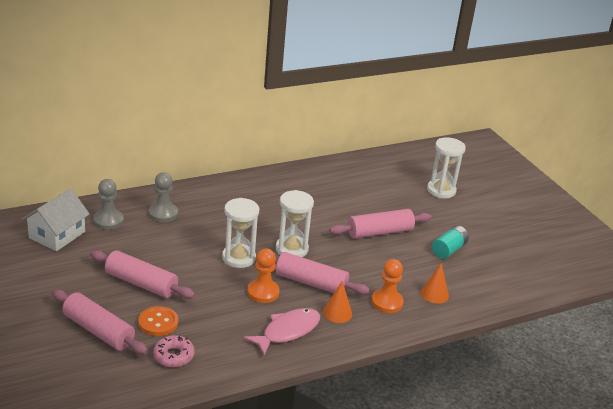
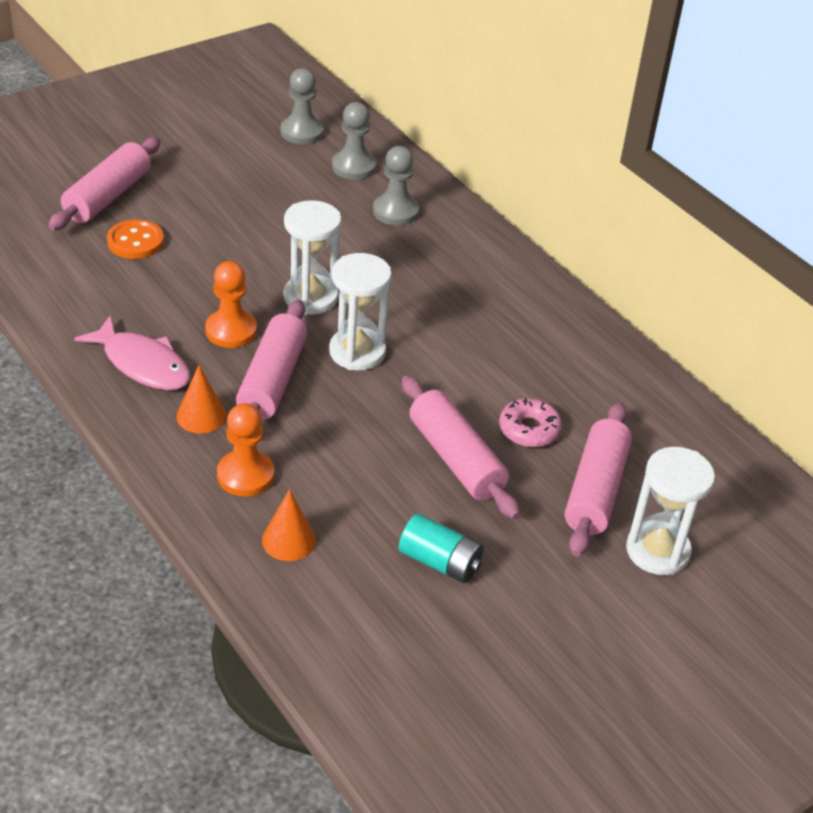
camera: 80 degrees right, 10 degrees up
white house [22,188,90,251] -> grey pawn [280,68,324,145]
pink rolling pin [90,250,195,299] -> pink rolling pin moved to [565,402,632,557]
pink donut [153,335,195,367] -> pink donut moved to [499,398,562,447]

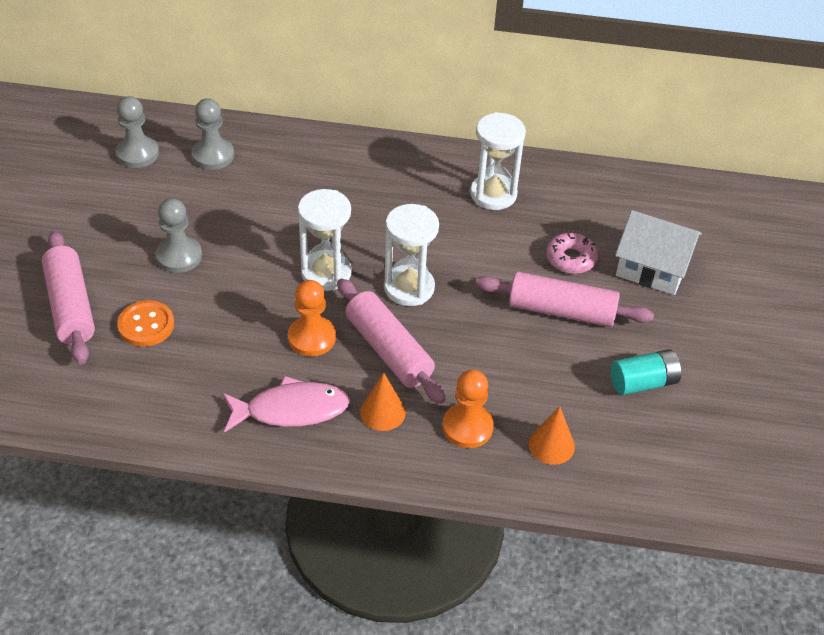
camera: 45 degrees left, 5 degrees up
grey pawn [373,146,419,226] -> grey pawn moved to [156,198,202,273]
pink rolling pin [565,402,632,557] -> white house [615,210,702,295]
white hourglass [626,447,715,575] -> white hourglass moved to [470,112,526,210]

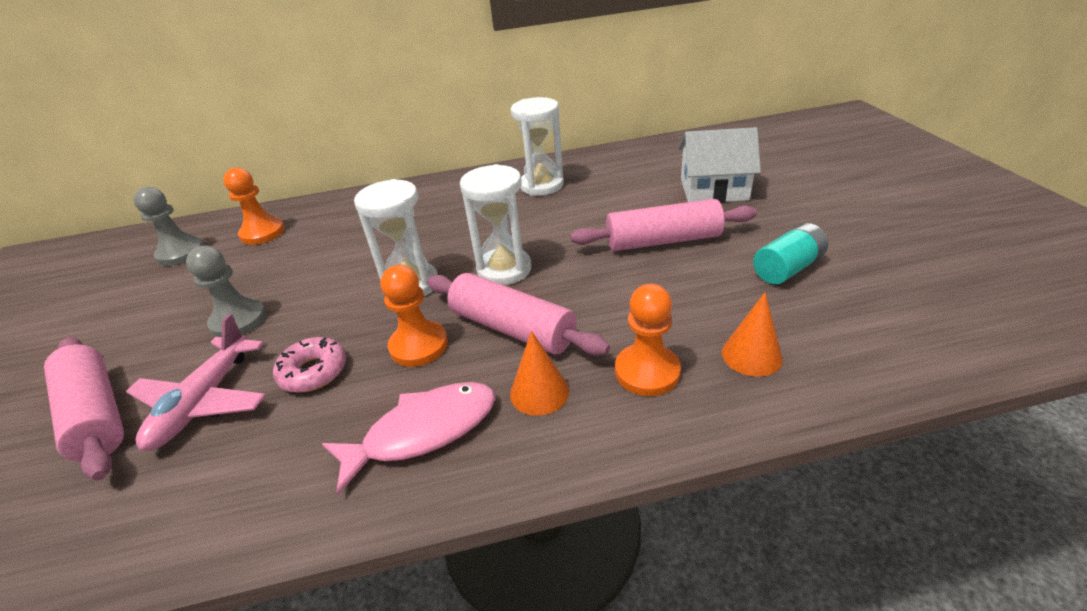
camera: 15 degrees left, 10 degrees down
orange button [117,300,174,347] -> pink plane [126,314,266,451]
grey pawn [192,98,234,170] -> orange pawn [223,168,285,245]
pink donut [546,233,598,274] -> pink donut moved to [273,337,346,393]

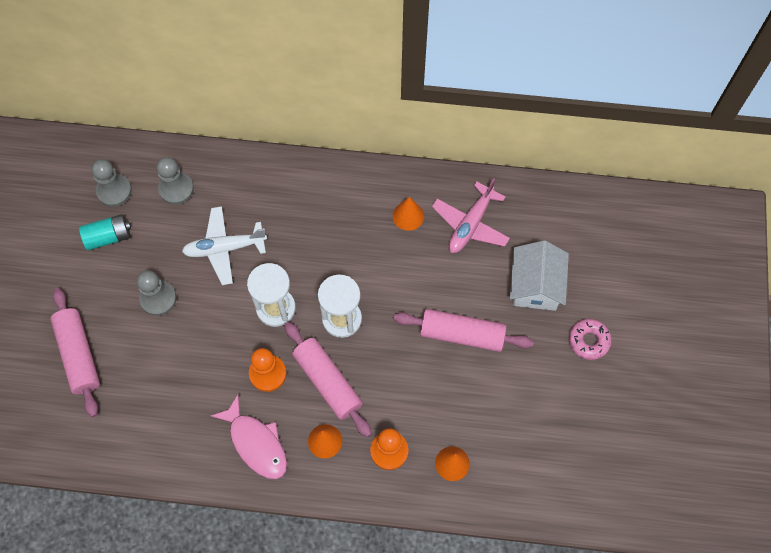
camera: 15 degrees right, 30 degrees up
pink plane [126,314,266,451] -> pink plane moved to [432,178,510,253]
orange pawn [223,168,285,245] -> grey pawn [156,157,194,205]
pink donut [273,337,346,393] -> pink donut moved to [569,319,612,360]
pink fish [322,382,496,495] -> pink fish turned 60 degrees clockwise [211,394,287,479]
white hourglass [511,97,564,196] -> orange cone [393,197,424,231]
white house [678,127,761,202] -> white house turned 75 degrees clockwise [510,240,569,311]
turquoise battery [753,223,828,284] -> turquoise battery moved to [79,214,131,250]
none -> white plane [182,206,267,285]

